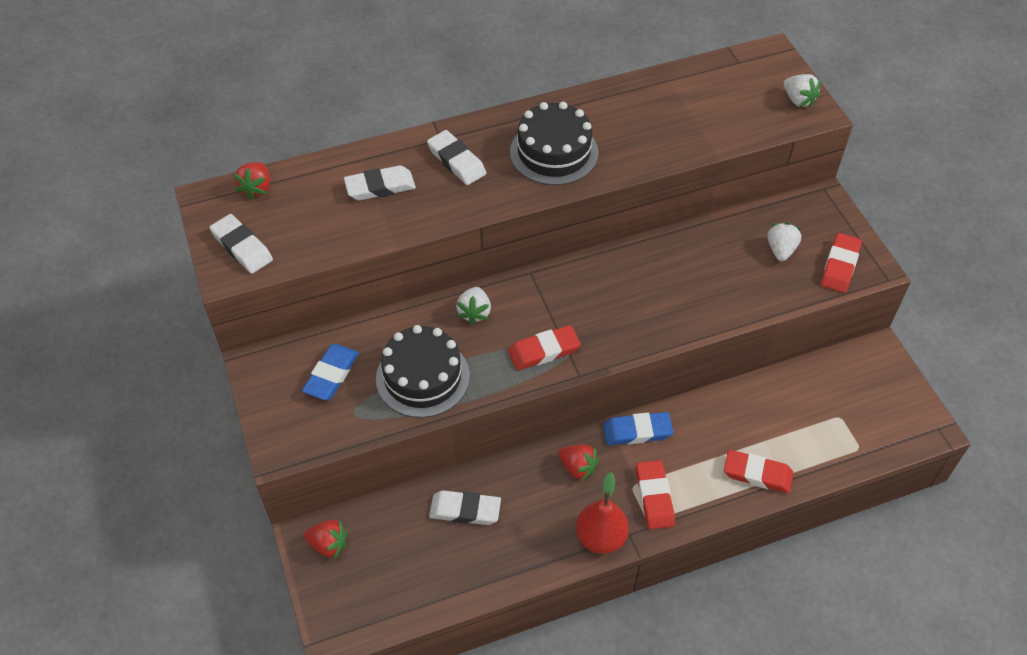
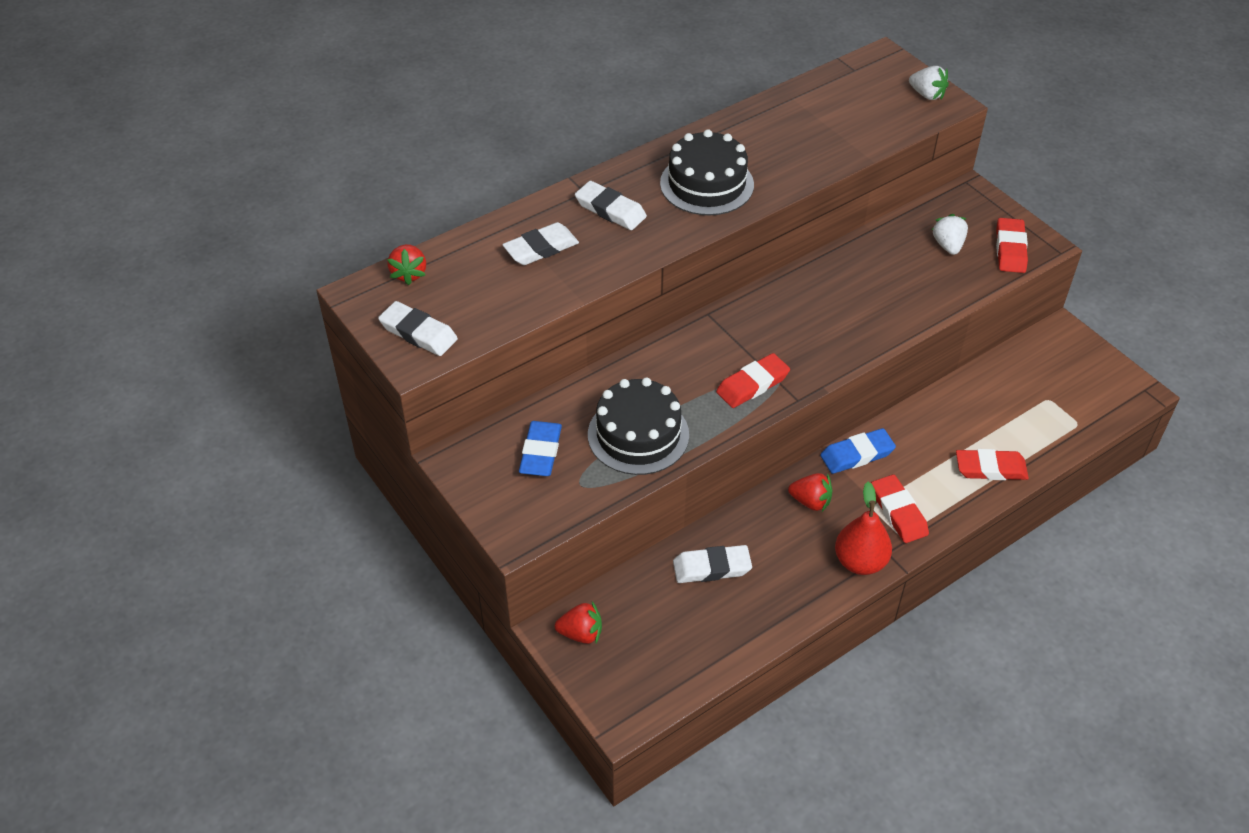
camera: 15 degrees left, 5 degrees down
white strawberry [456,287,491,325] -> none

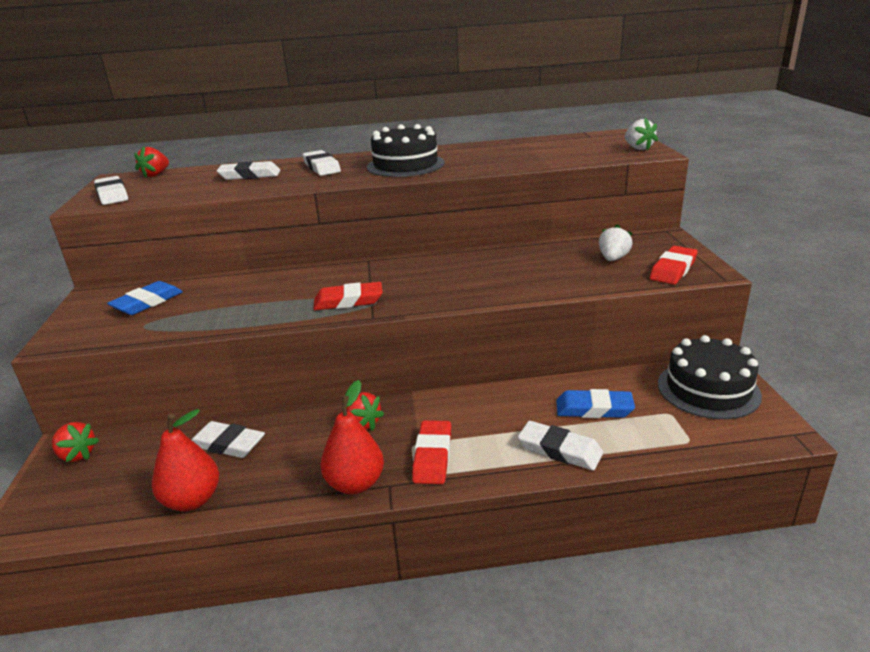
camera: 30 degrees right, 20 degrees down
black cake [588,378,689,475] -> black cake moved to [658,335,762,419]
blue eraser [820,428,896,474] -> blue eraser moved to [556,389,635,418]
red eraser [956,449,1029,480] -> white eraser [518,421,603,470]
none -> red pear [152,409,219,511]

